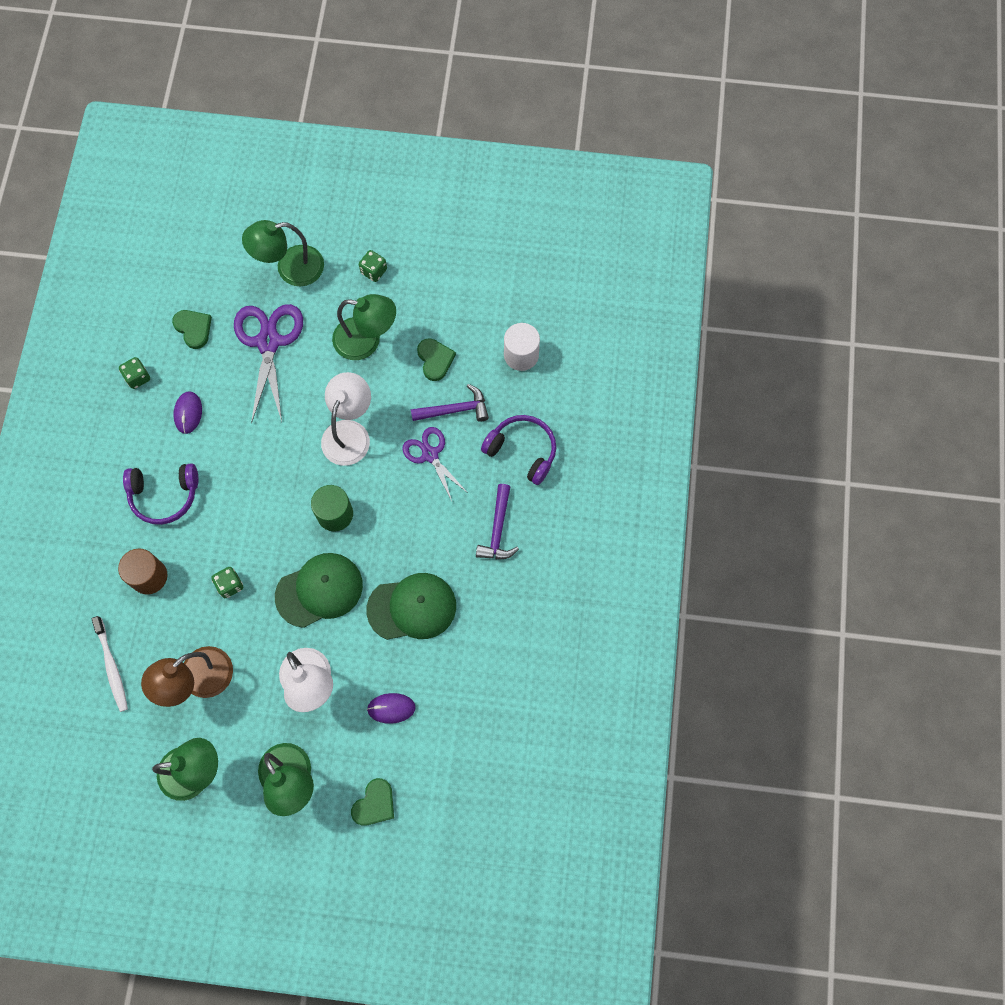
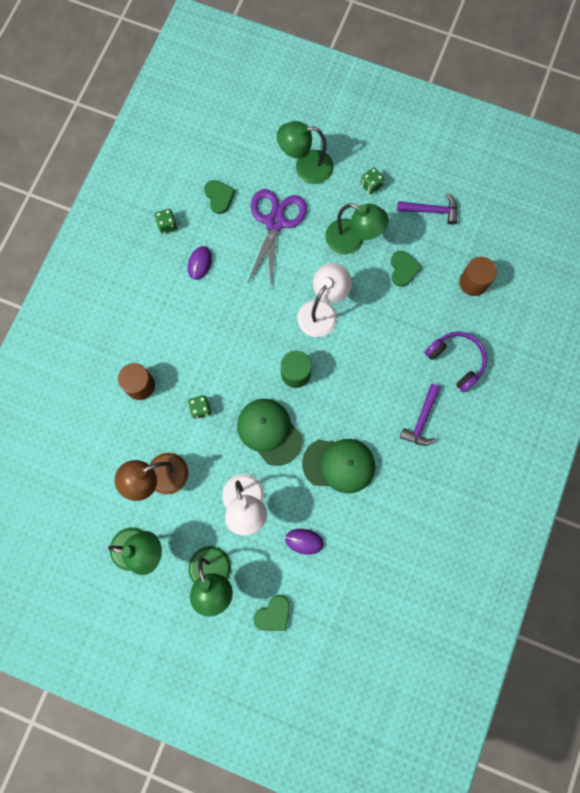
camera: 15 degrees right, 5 degrees up
white toothbrush [91,616,128,712] -> none
purple headphones [123,463,199,525] -> none
green cap [275,553,363,628] -> green cap turned 120 degrees counterclockwise [237,399,303,466]
purple scissors [402,427,469,501] -> none
purple hammer [411,384,489,422] -> purple hammer moved to [397,193,457,225]
white cylinder [504,323,540,371] -> brown cylinder [459,257,497,296]

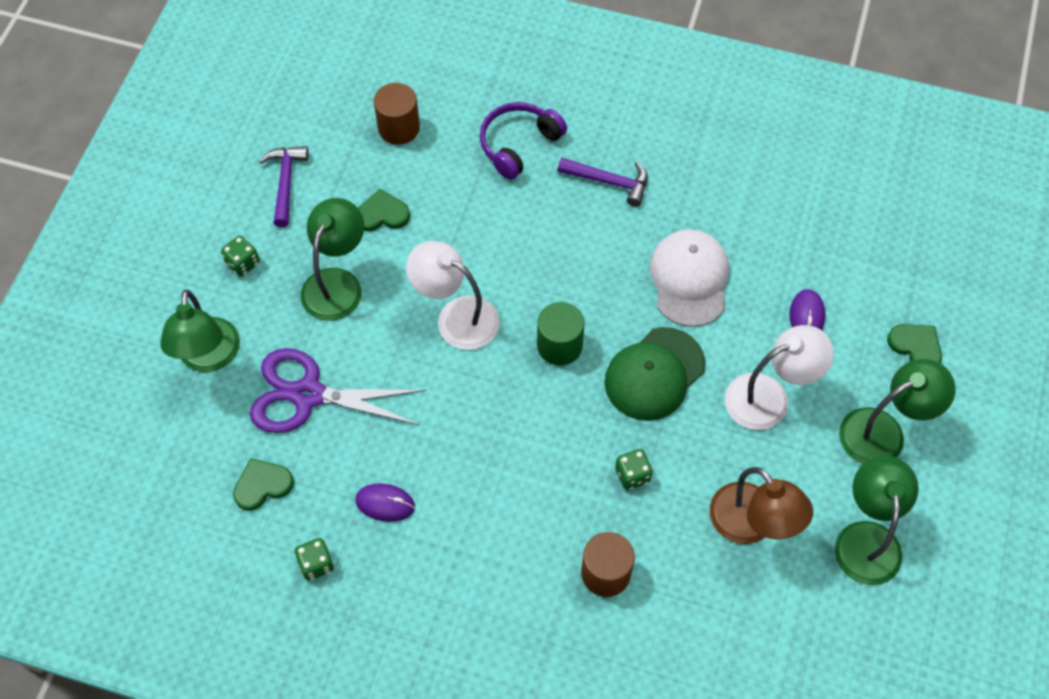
camera: 95 degrees left, 15 degrees down
green cap [302,439,375,493] -> white cap [650,229,729,327]

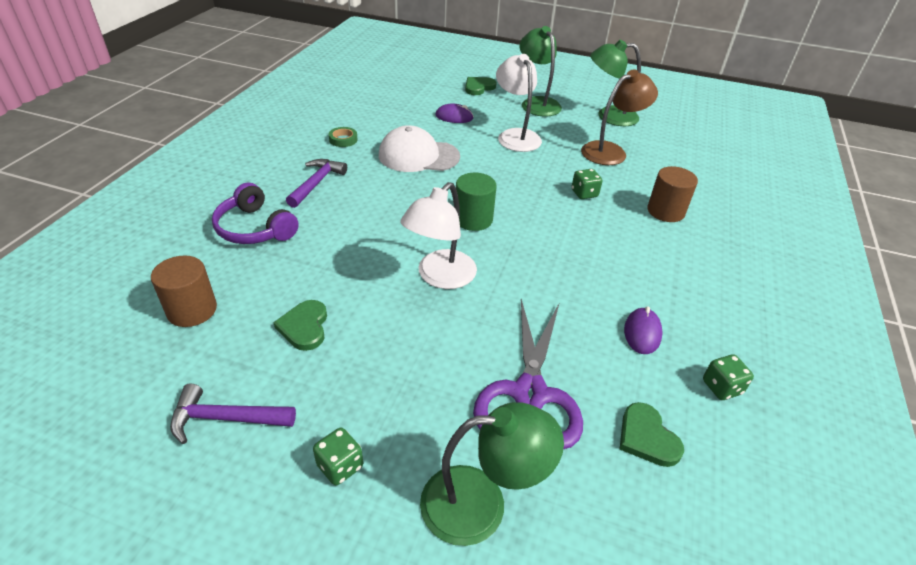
camera: 90 degrees left, 20 degrees down
green lamp [301,198,364,321] -> none
green cap [604,327,706,421] -> none
none -> green tape [329,127,358,147]

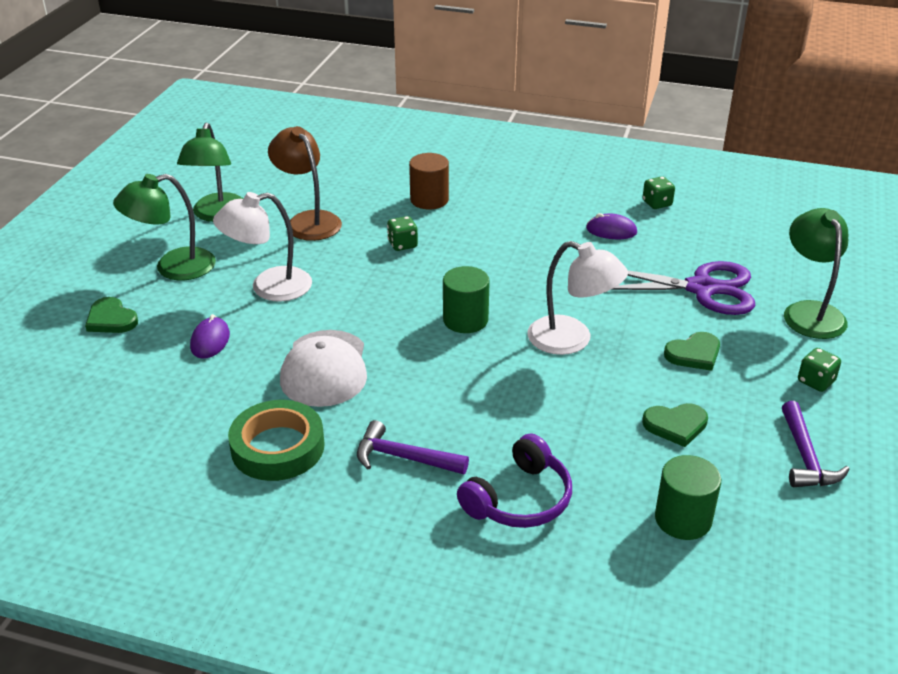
camera: 90 degrees left, 5 degrees down
brown cylinder [151,256,217,327] -> green cylinder [655,455,721,540]
green tape [329,127,358,147] -> green tape [228,400,325,481], size x2.09
green heart [620,402,684,467] -> green heart moved to [664,332,720,371]

